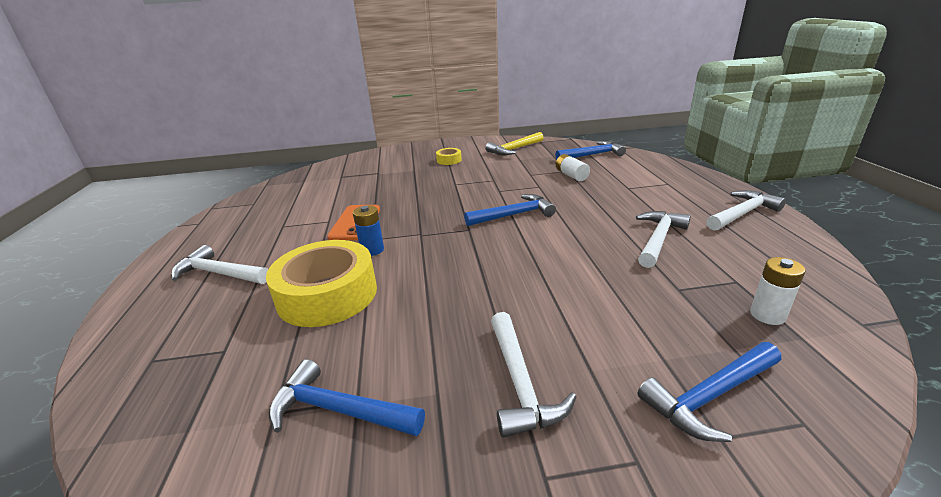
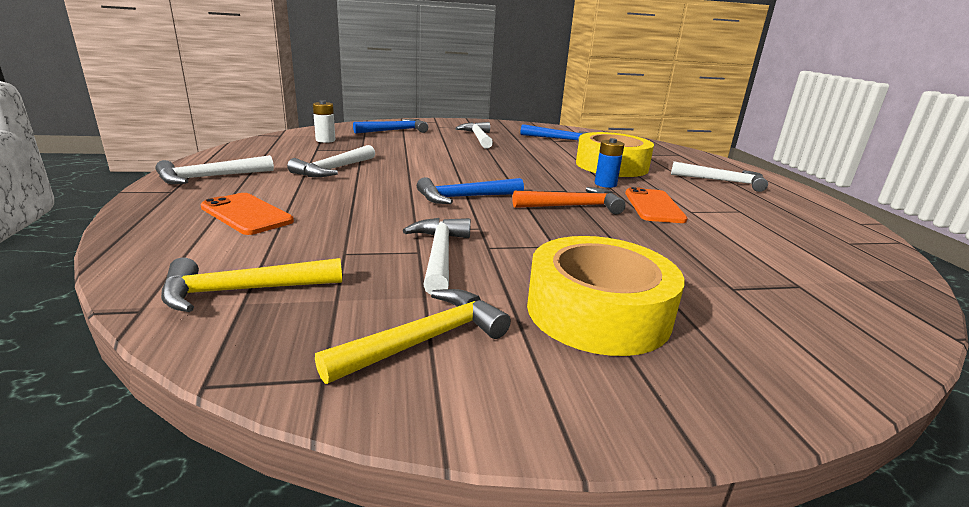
camera: 175 degrees right, 5 degrees down
yellow tape [436,148,462,165] -> yellow tape [527,236,684,356], size x2.29
blue hammer [555,141,626,160] -> yellow hammer [161,258,342,312]
white battery [556,154,590,181] -> none
none -> orange phone [200,193,294,235]
none -> white hammer [403,218,471,295]
none -> orange hammer [513,187,626,214]

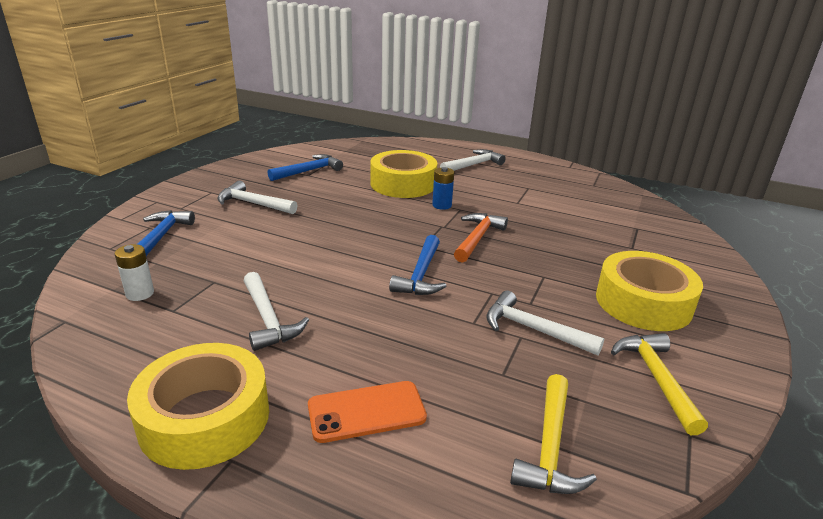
camera: 55 degrees left, 5 degrees up
white hammer [156,155,274,184] -> yellow tape [127,343,269,470]
orange phone [625,187,687,223] -> none

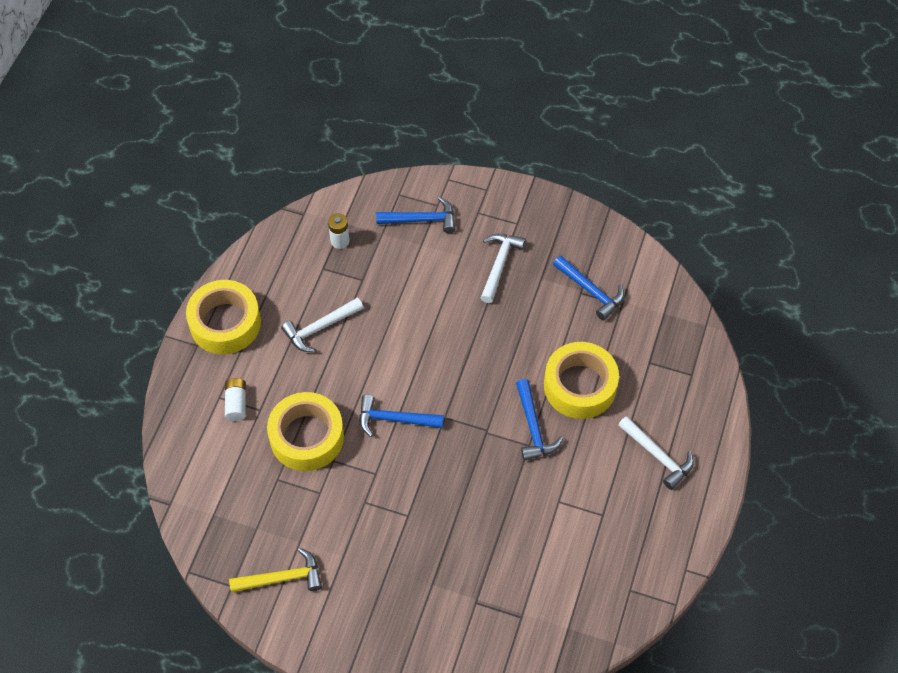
camera: 85 degrees right, 30 degrees up
orange phone [308,381,427,443] -> white battery [225,378,246,421]
blue battery [432,167,454,210] -> blue hammer [516,379,563,461]
orange hammer [454,213,508,263] -> none
white hammer [486,291,605,356] -> none
yellow hammer [510,374,597,494] -> none
yellow tape [596,251,703,331] -> yellow tape moved to [267,392,344,471]

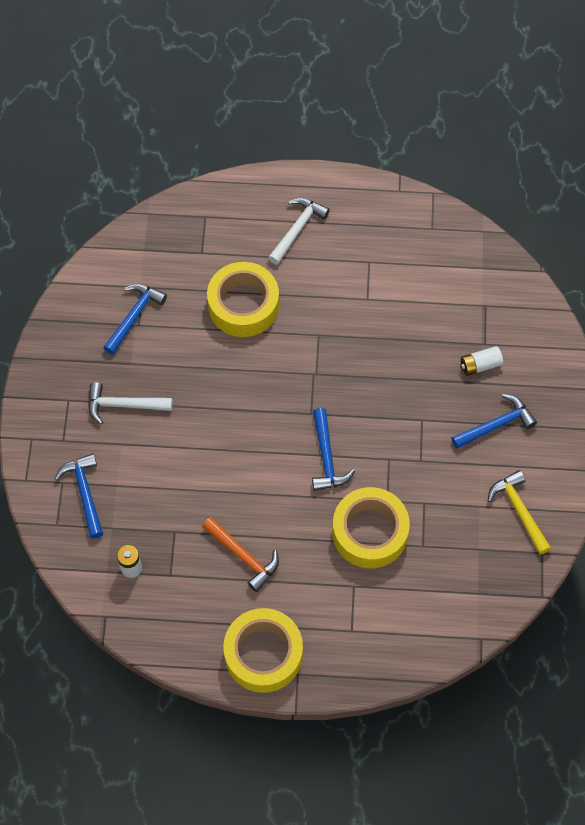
camera: 105 degrees left, 5 degrees up
white battery [225,378,246,421] -> white battery moved to [460,346,503,376]
white hammer [281,297,363,352] -> orange hammer [202,517,279,592]
blue hammer [516,379,563,461] -> blue hammer moved to [451,394,537,449]

